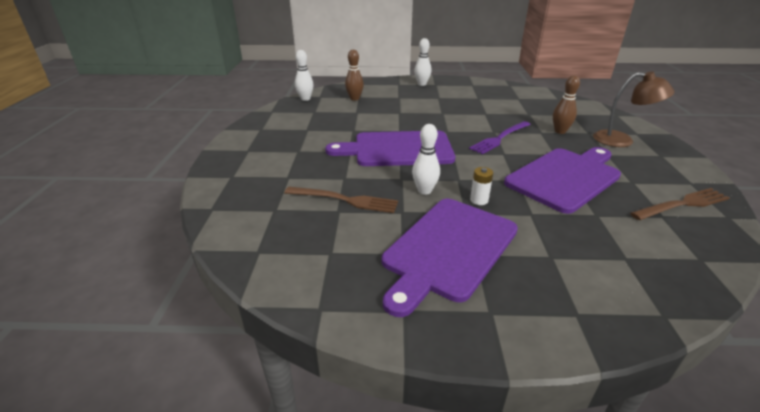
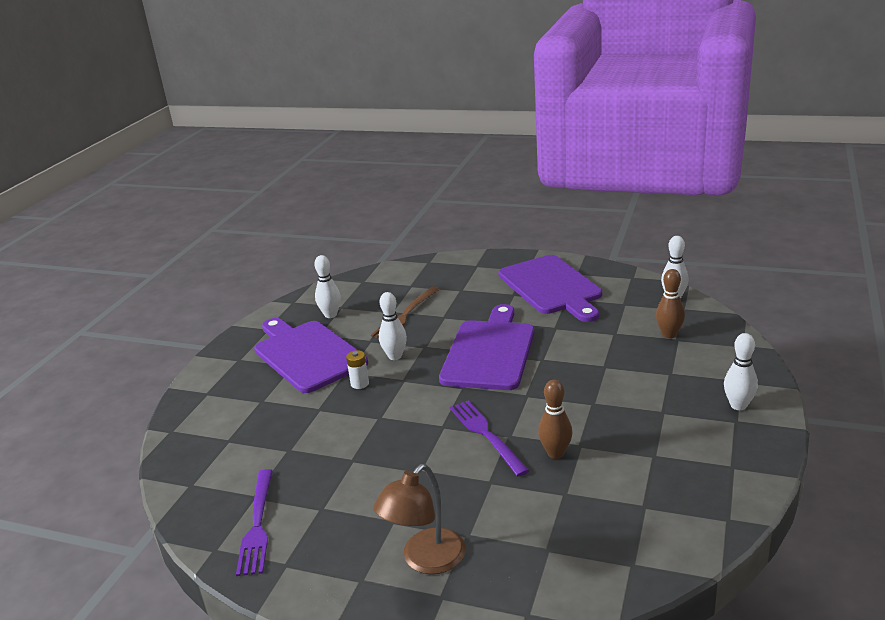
camera: 110 degrees right, 5 degrees down
purple cutting board [504,147,621,214] -> purple cutting board moved to [498,255,602,322]
brown bowling pin [553,75,580,134] -> brown bowling pin moved to [538,380,573,459]
brown fork [630,188,730,220] -> purple fork [236,469,273,576]
none -> white bowling pin [314,255,341,318]

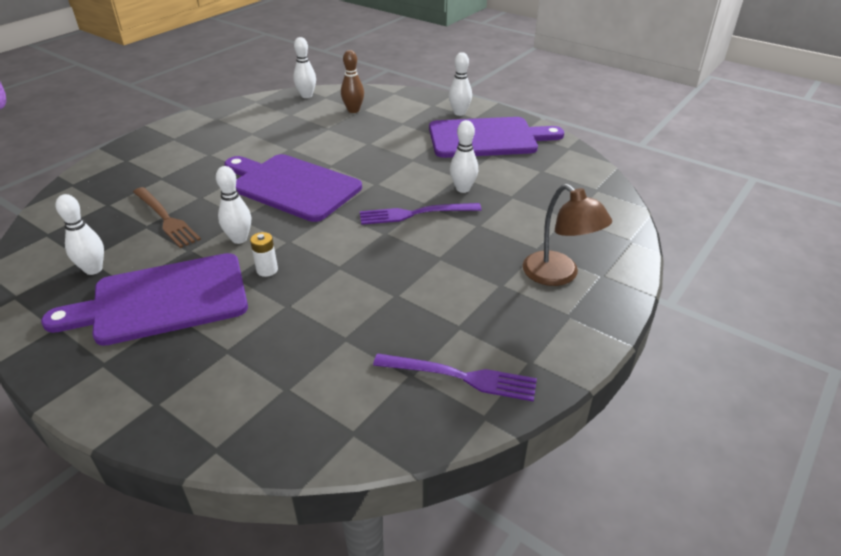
camera: 75 degrees left, 10 degrees up
purple cutting board [498,255,602,322] -> purple cutting board moved to [429,117,564,158]
brown bowling pin [538,380,573,459] -> white bowling pin [450,120,478,193]

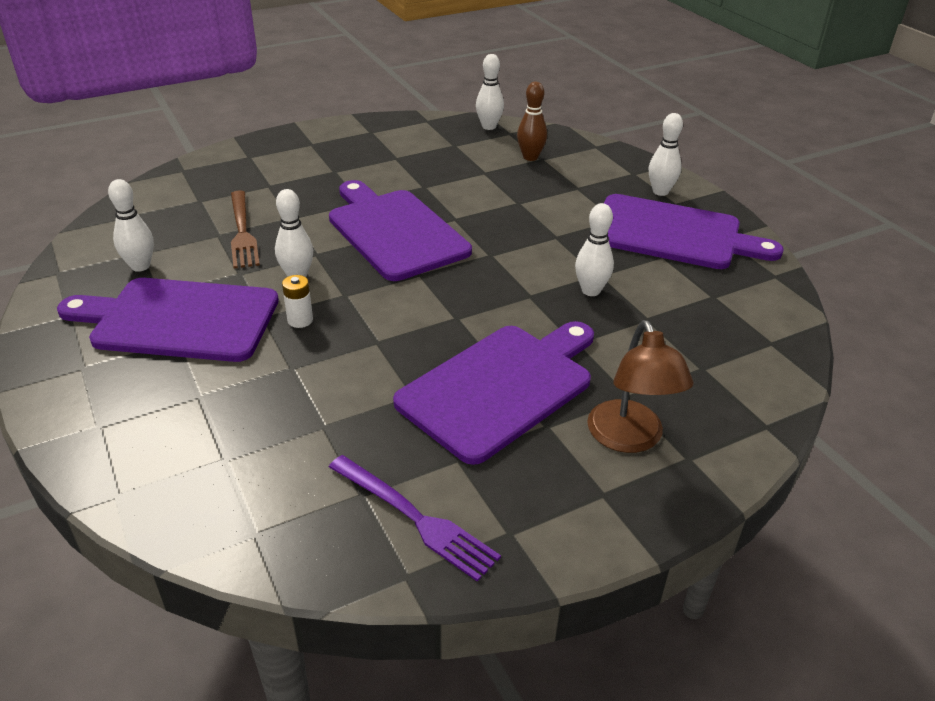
camera: 25 degrees right, 0 degrees up
purple fork [360,203,482,225] -> none
none -> purple cutting board [393,321,594,465]

